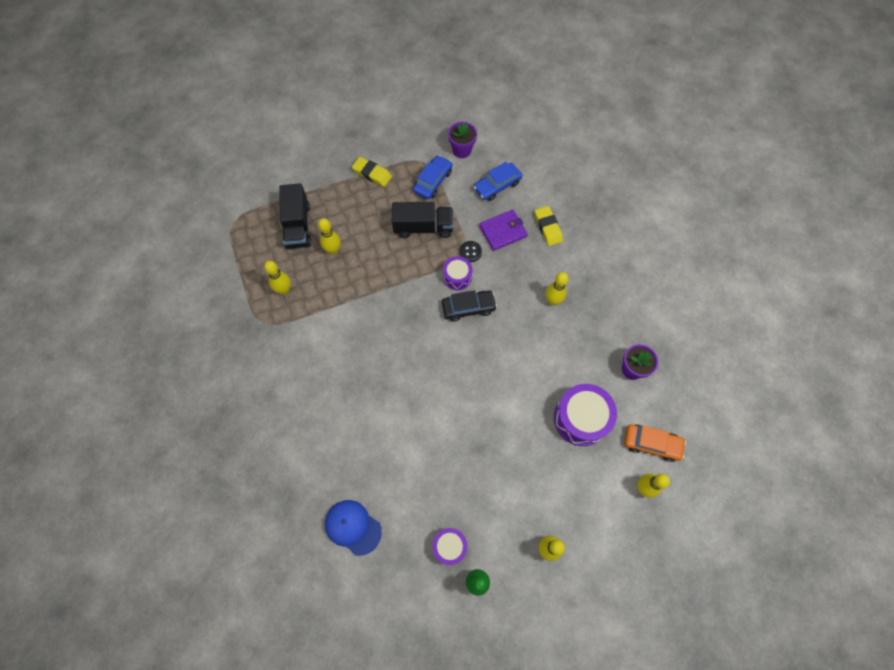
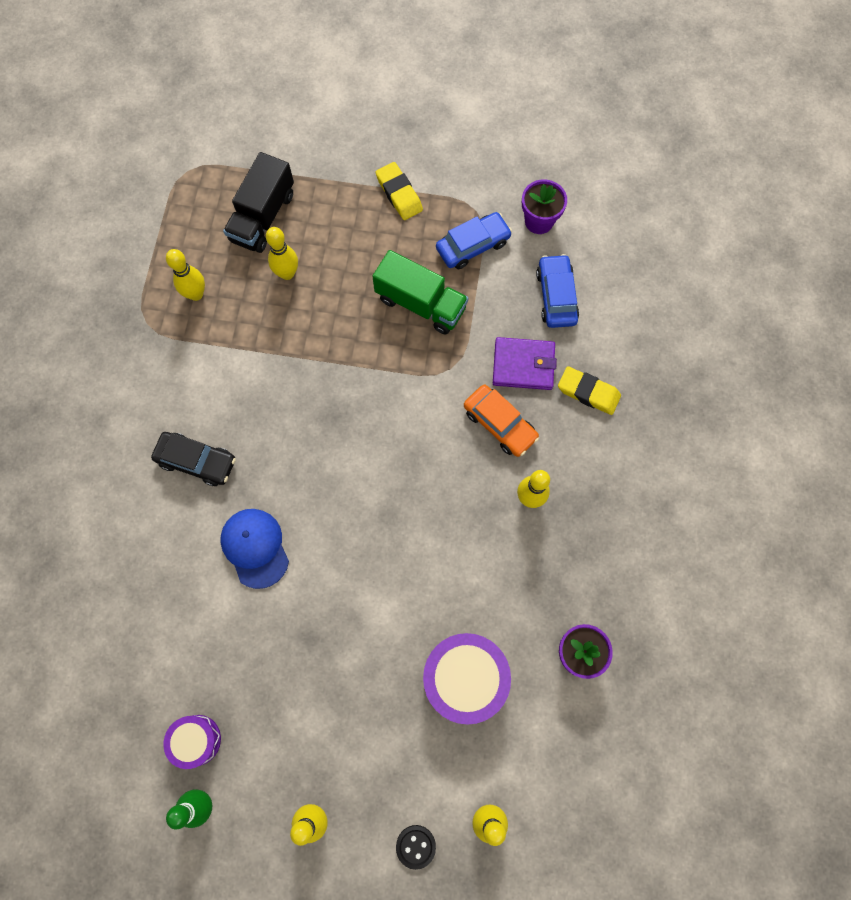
camera: 30 degrees right, 5 degrees up
blue cap [325,500,382,556] -> blue cap moved to [221,509,289,589]
black truck [392,202,453,238] -> green truck [372,250,468,335]
black car [442,290,497,322] -> black car moved to [151,432,236,486]
purple drum [443,256,472,290] -> none
black button [459,241,482,262] -> black button moved to [396,825,436,870]
blue car [474,162,522,201] -> blue car turned 90 degrees clockwise [536,254,579,328]
yellow eraser [535,206,563,246] -> yellow eraser turned 75 degrees counterclockwise [558,366,621,415]
orange car [625,424,686,462] -> orange car moved to [464,384,539,457]

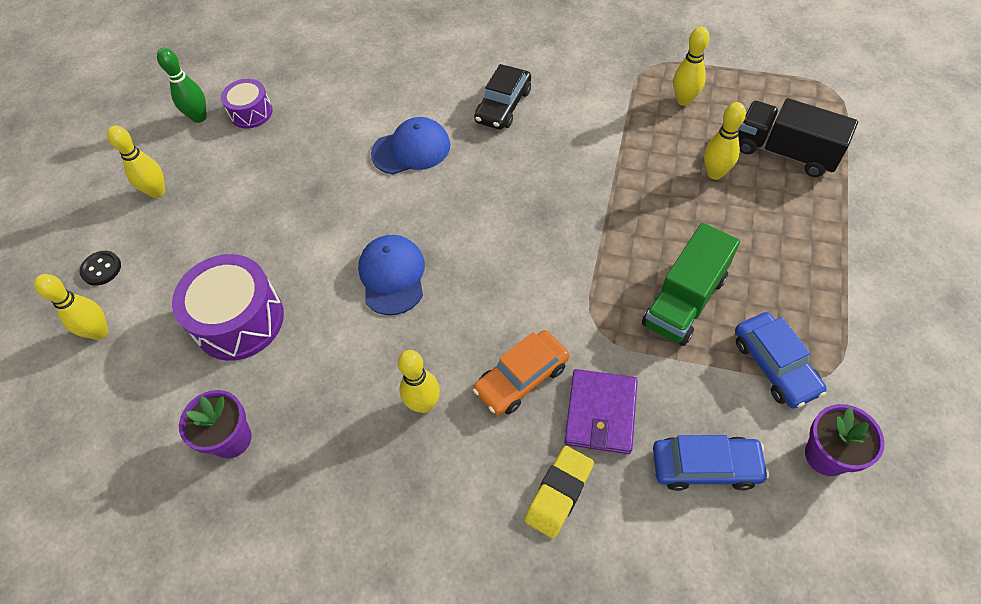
camera: 100 degrees right, 15 degrees down
yellow eraser [376,162,423,220] -> none
none -> blue cap [358,235,425,315]

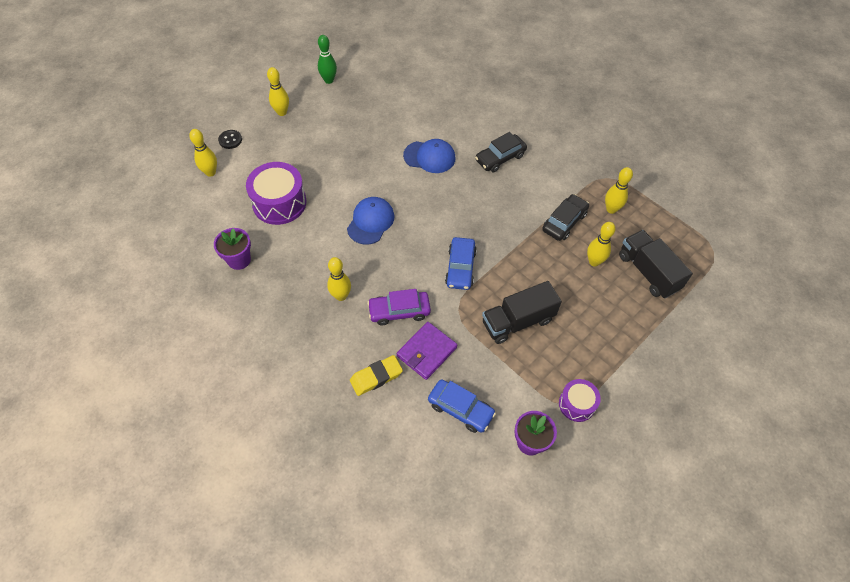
camera: 25 degrees right, 0 degrees up
purple drum [221,79,273,128] -> purple drum moved to [559,379,601,422]
orange car [473,330,570,415] -> purple car [367,289,431,325]
green truck [642,223,740,346] -> black truck [482,281,562,344]
blue car [735,312,827,408] -> blue car moved to [445,237,477,290]
none -> black car [542,194,589,241]

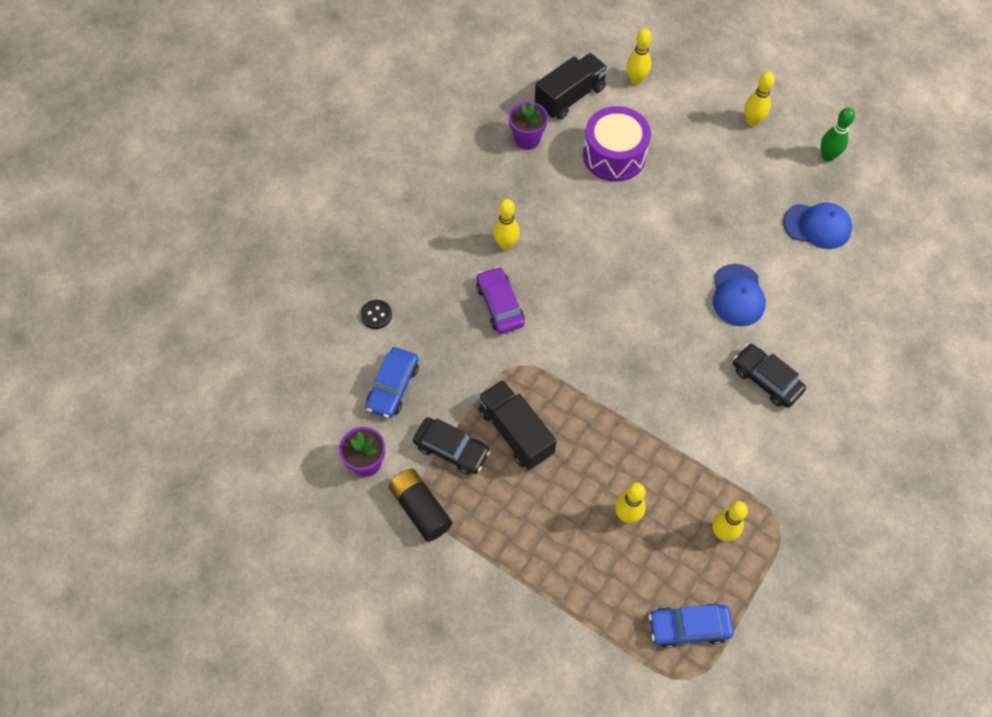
camera: 80 degrees right, 5 degrees up
black button [218,130,242,149] -> black button moved to [360,300,392,329]
blue cap [347,197,394,244] -> blue cap moved to [783,202,852,249]
yellow eraser [350,355,403,396] -> none
purple wallet [397,322,457,380] -> none
blue car [445,237,477,290] -> blue car moved to [649,603,734,648]
black car [542,194,589,241] -> black car moved to [413,417,491,475]
purple drum [559,379,601,422] -> black battery [389,469,452,542]
black truck [619,230,693,299] -> black truck moved to [535,53,608,120]

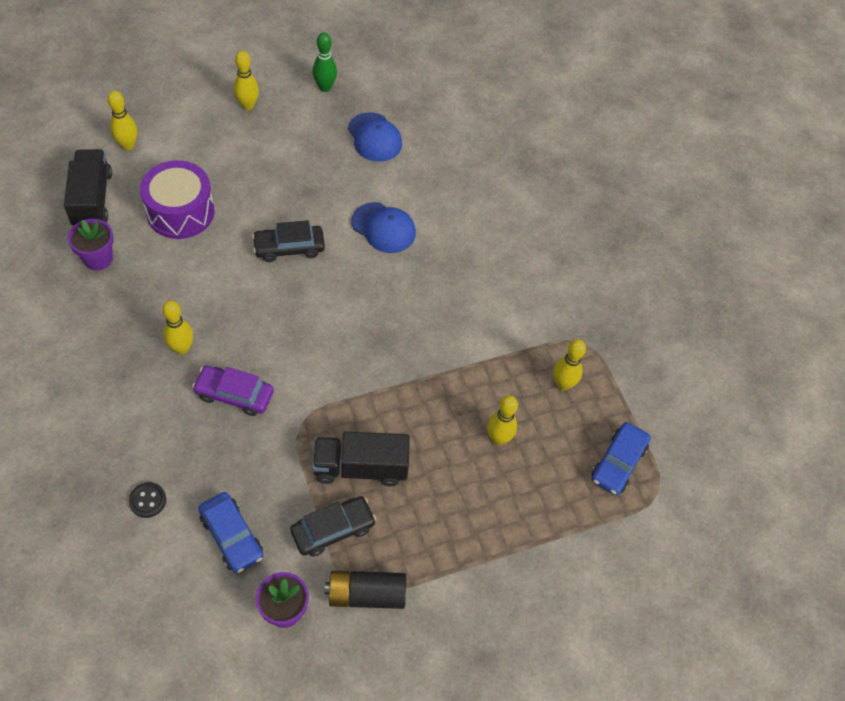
camera: 60 degrees left, 5 degrees down
black car [733,344,806,408] -> black car moved to [252,220,325,262]
blue cap [783,202,852,249] -> blue cap turned 105 degrees clockwise [348,112,402,162]

